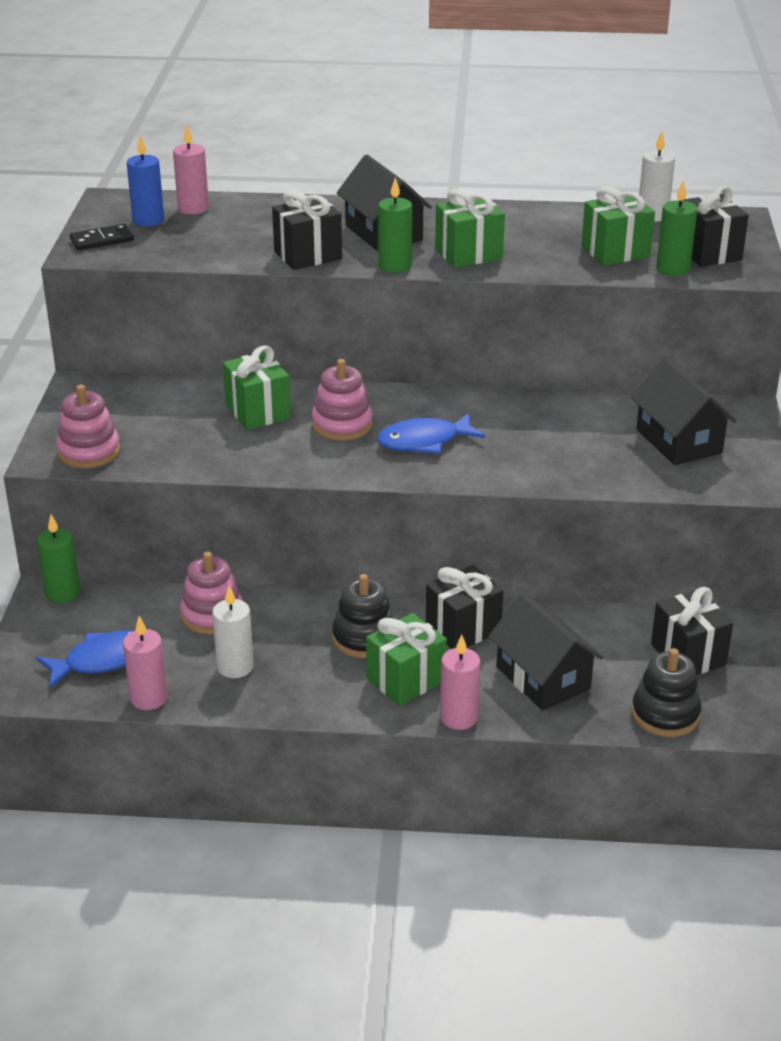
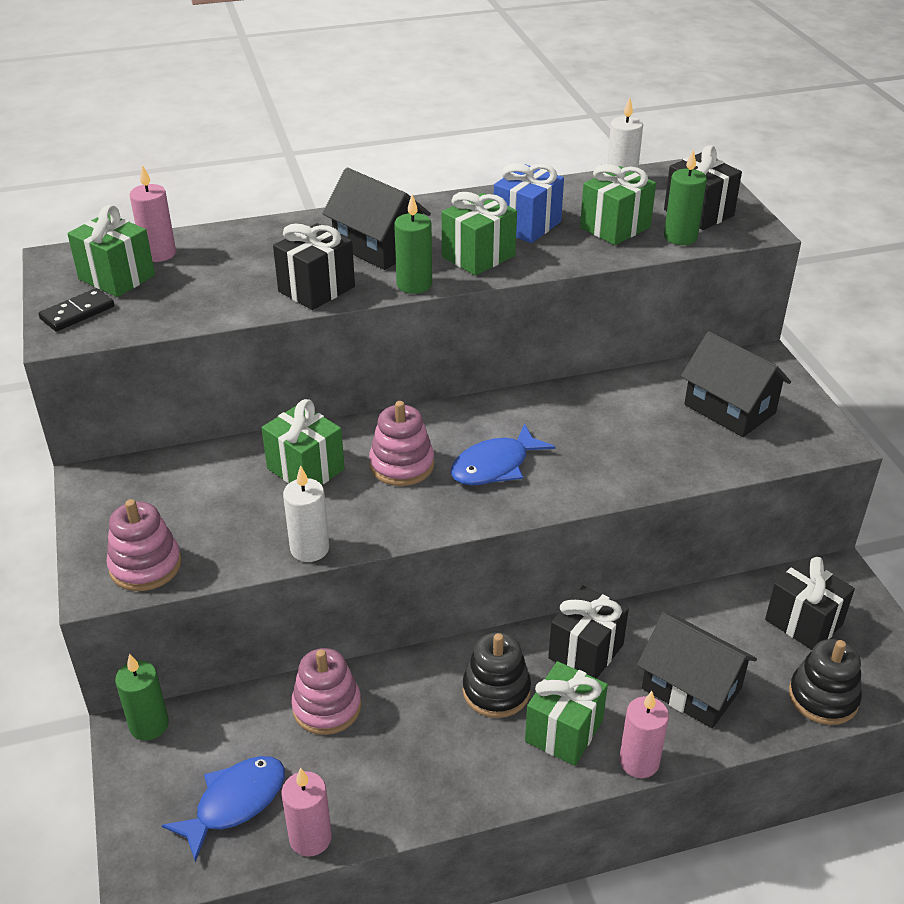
camera: 20 degrees left, 5 degrees up
blue candle [127,135,164,226] -> green gift [67,205,155,297]
white candle [212,585,254,678] -> white candle moved to [283,465,329,562]
none -> blue gift [494,163,564,243]

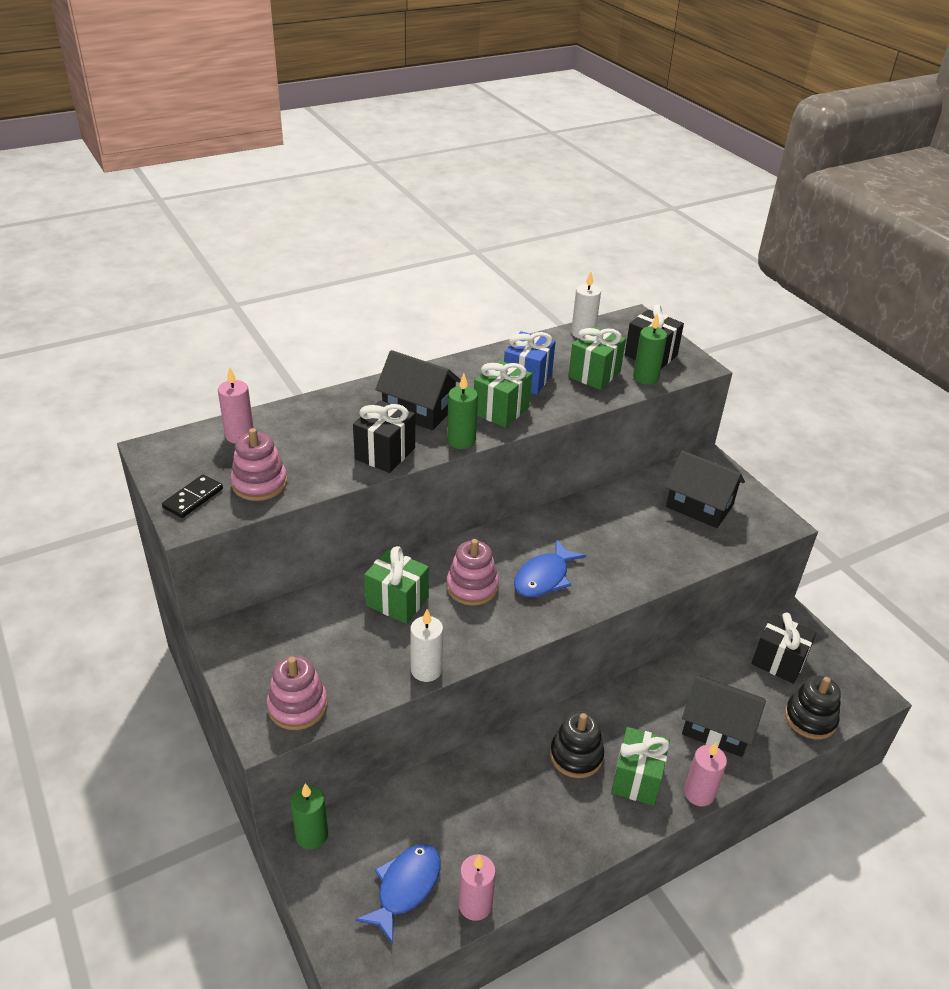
camera: 15 degrees left, 0 degrees up
green gift [67,205,155,297] -> none
pink stacking toy [291,648,361,735] -> pink stacking toy moved to [231,428,287,501]
black gift [548,586,629,679] -> none

